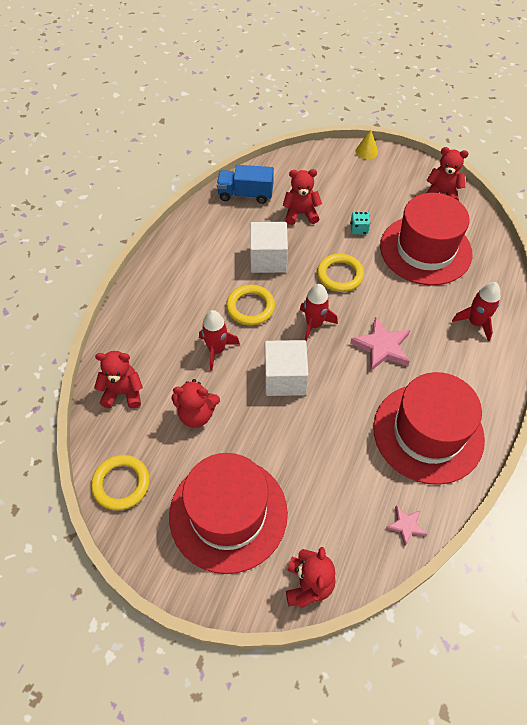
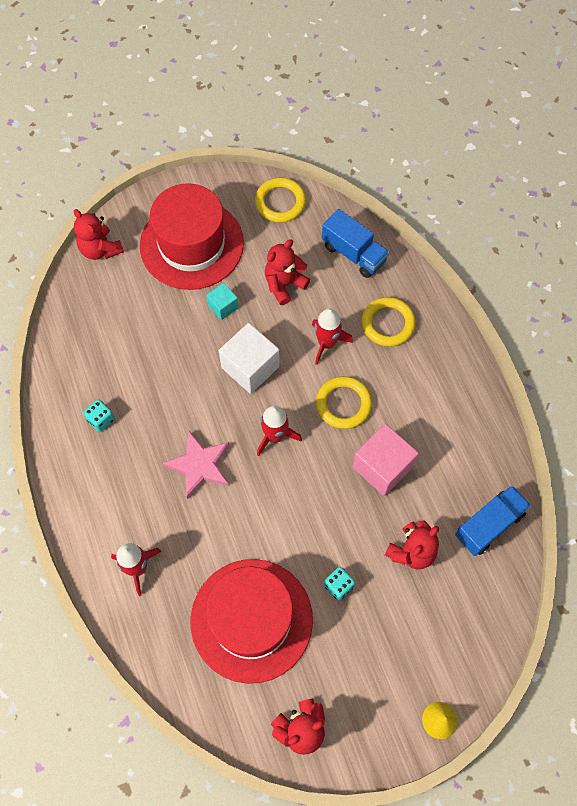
camera: 135 degrees right, 10 degrees up
red teddy bear [94,351,143,408] -> blue truck [322,209,389,278]
white cube [250,222,288,273] -> pink cube [353,424,419,496]
yellow ring [317,254,364,292] -> yellow ring moved to [361,297,416,347]
red hat [373,372,485,485] -> turquoise dice [83,399,115,432]
pink star [386,506,427,546] -> none
none -> turquoise cube [206,283,239,320]

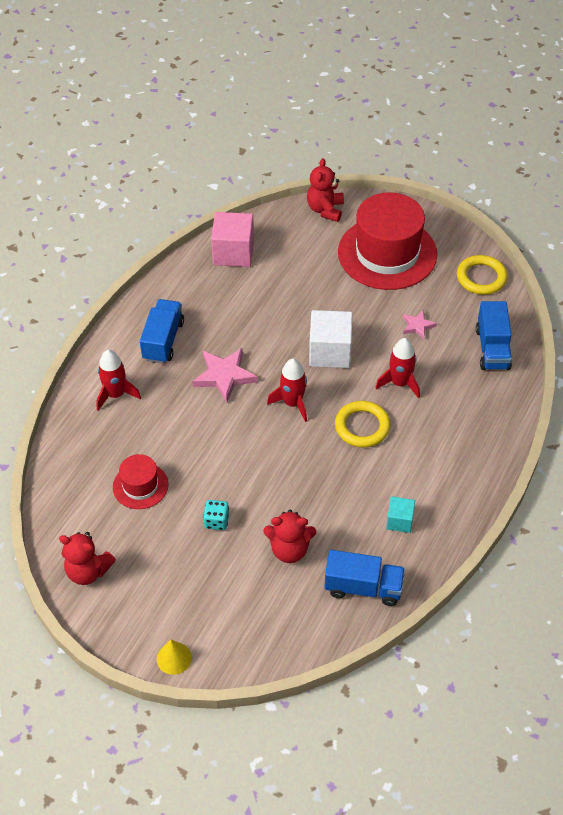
camera: 50 degrees right, 15 degrees down
turquoise dice [83,399,115,432] -> none
red hat [191,559,313,684] -> red hat [113,454,169,509], size x0.49
turquoise cube [206,283,239,320] -> turquoise cube moved to [386,496,415,533]
red teddy bear [265,239,310,305] -> pink star [403,310,437,339]
pink cube [353,424,419,496] -> pink cube moved to [211,212,254,267]
yellow ring [361,297,416,347] -> none
none -> blue truck [140,299,184,364]

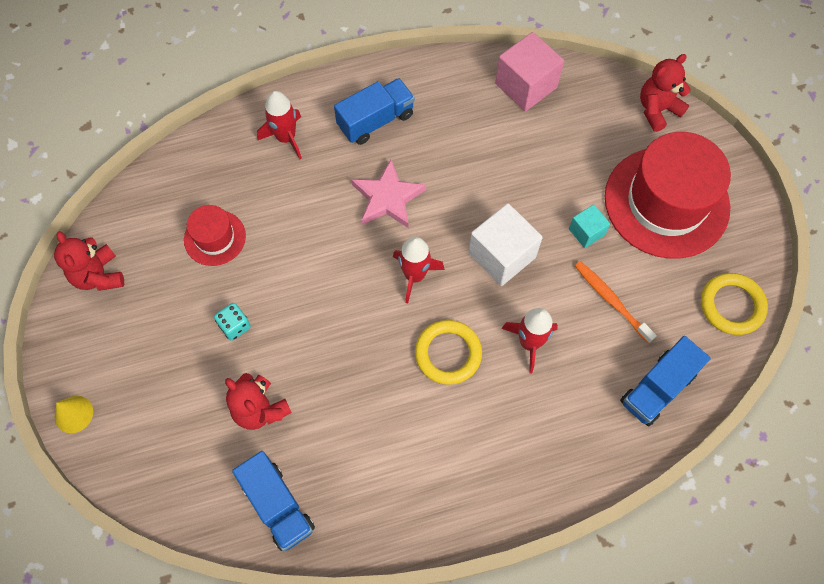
camera: 45 degrees right, 15 degrees up
turquoise cube [386,496,415,533] -> turquoise cube moved to [569,204,610,248]
pink star [403,310,437,339] -> orange toothbrush [575,261,657,343]

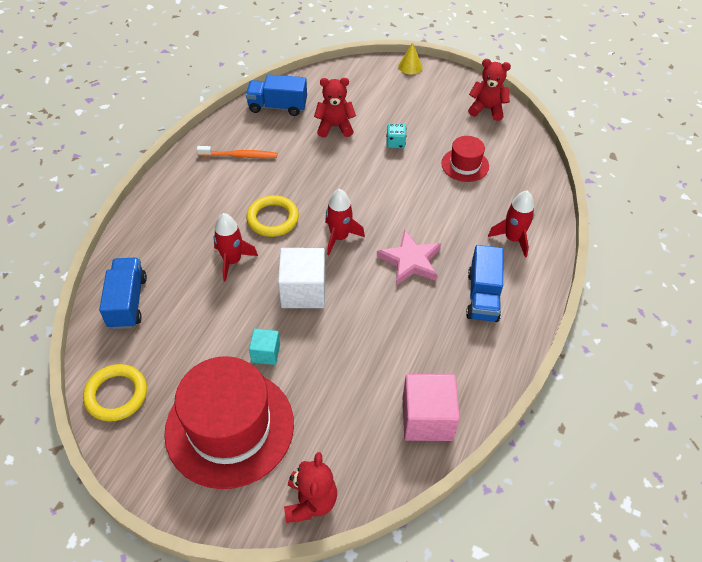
camera: 130 degrees right, 15 degrees down
orange toothbrush [575,261,657,343] -> orange toothbrush moved to [197,146,277,158]

